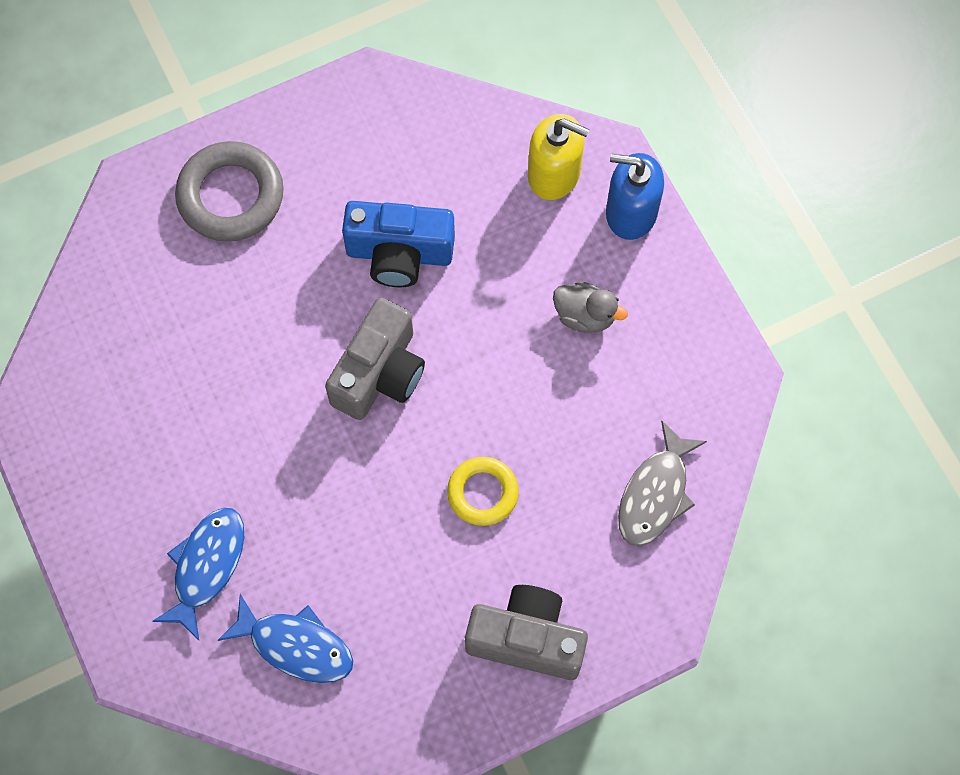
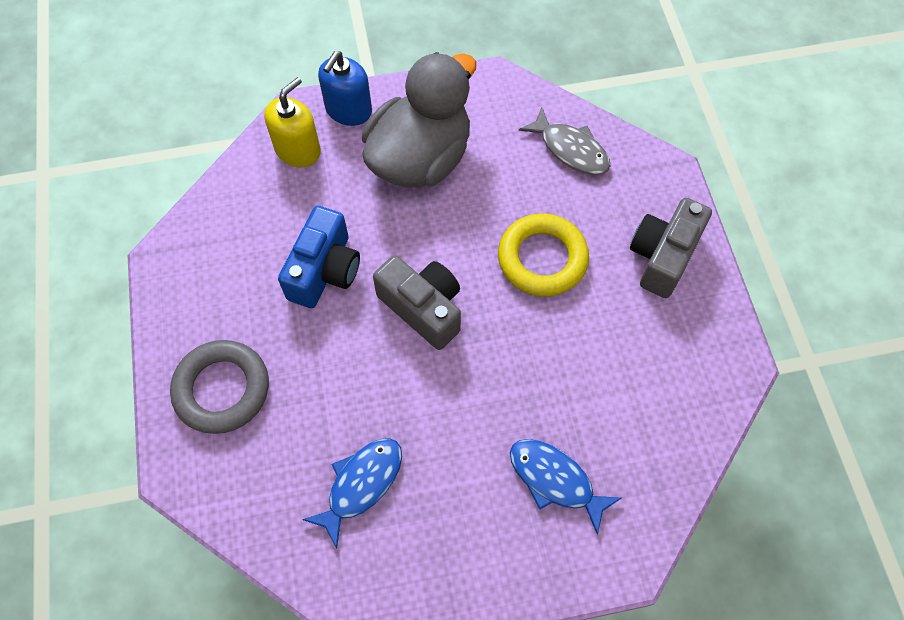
camera: 75 degrees left, 5 degrees down
blue fish [217,594,353,683] -> blue fish moved to [302,438,402,548]
yellow ring [447,457,519,526] -> yellow ring [498,214,589,296], size x1.61
grey duck [553,281,628,333] -> grey duck [362,52,476,188], size x2.46

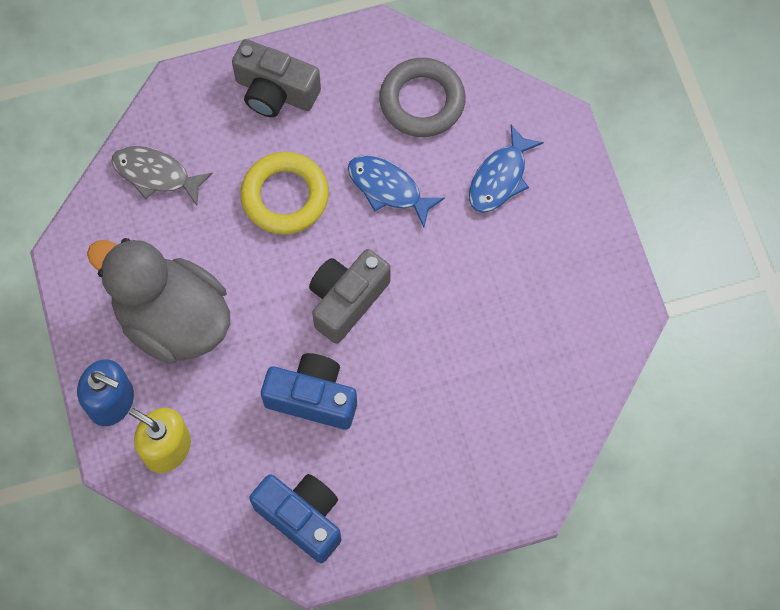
camera: 95 degrees left, 5 degrees up
grey ring [170,340,269,434] -> grey ring moved to [379,58,466,137]
blue fish [302,438,402,548] -> blue fish moved to [348,156,445,228]
grey fish [519,108,611,175] -> grey fish turned 105 degrees counterclockwise [111,146,213,206]
none -> blue camera [249,474,341,563]

